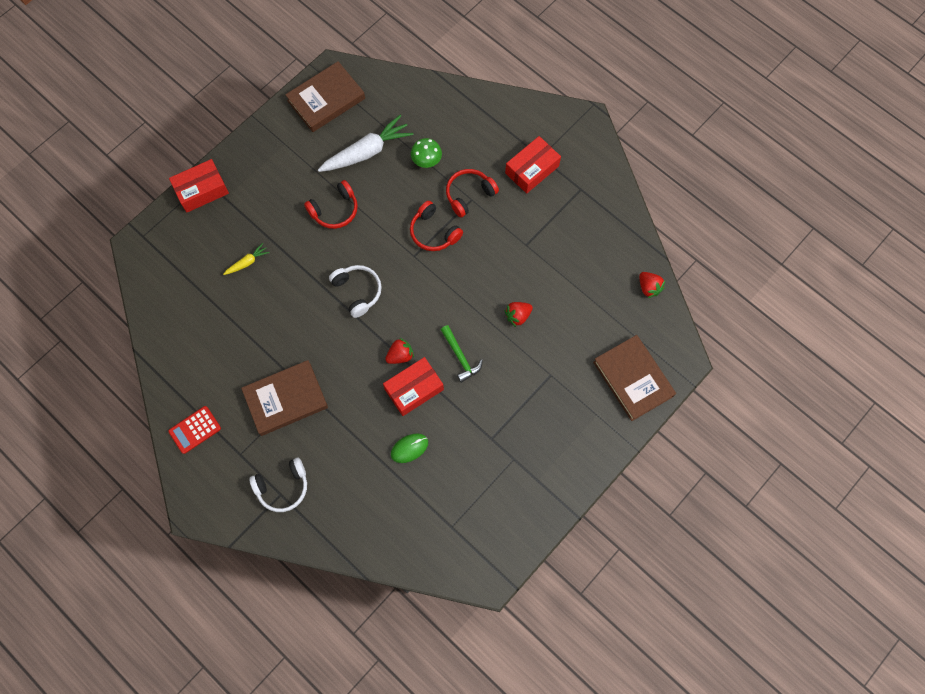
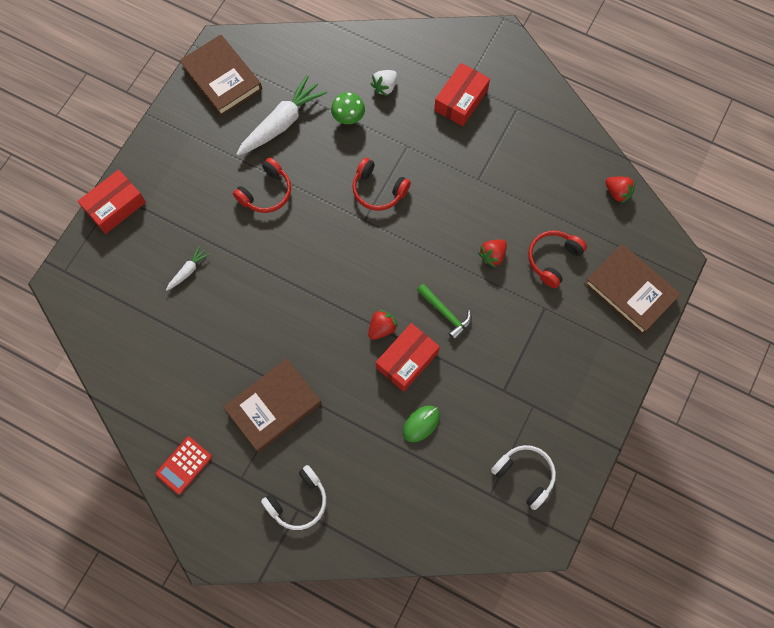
camera: 15 degrees left, 0 degrees up
yellow carrot [223,243,270,275] -> white carrot [166,246,210,291]
brown book [285,61,365,132] -> brown book turned 75 degrees counterclockwise [179,35,262,116]
white headphones [329,265,382,318] -> white headphones moved to [491,445,556,510]
red headphones [446,169,499,218] -> red headphones moved to [528,231,587,288]
none -> white strawberry [370,70,397,96]

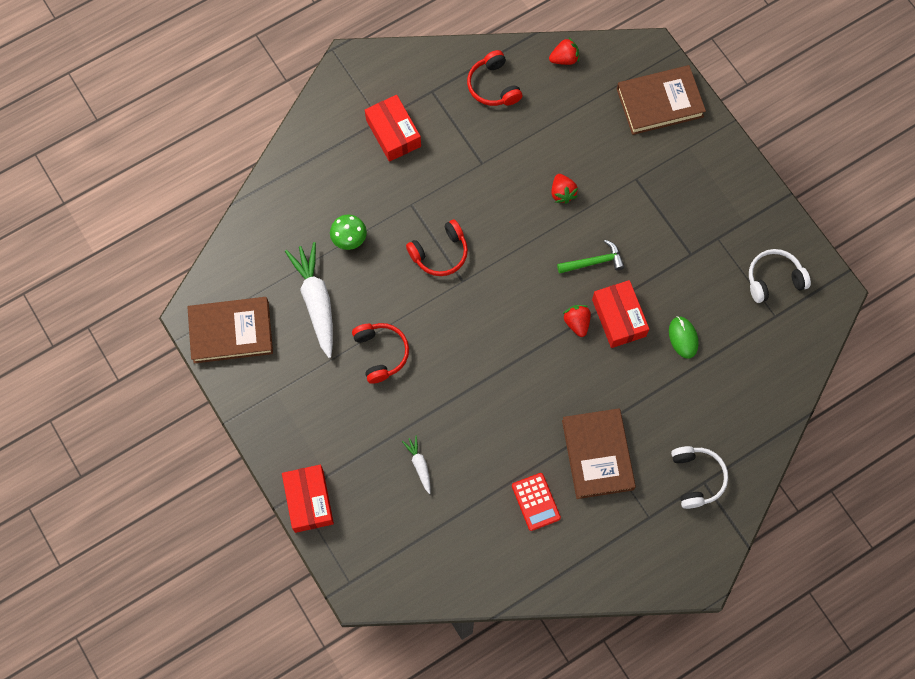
camera: 60 degrees left, 0 degrees up
red calculator [155,437,212,495] -> red calculator moved to [512,473,561,531]
white strawberry [370,70,397,96] -> none
red headphones [528,231,587,288] -> red headphones moved to [467,50,522,106]

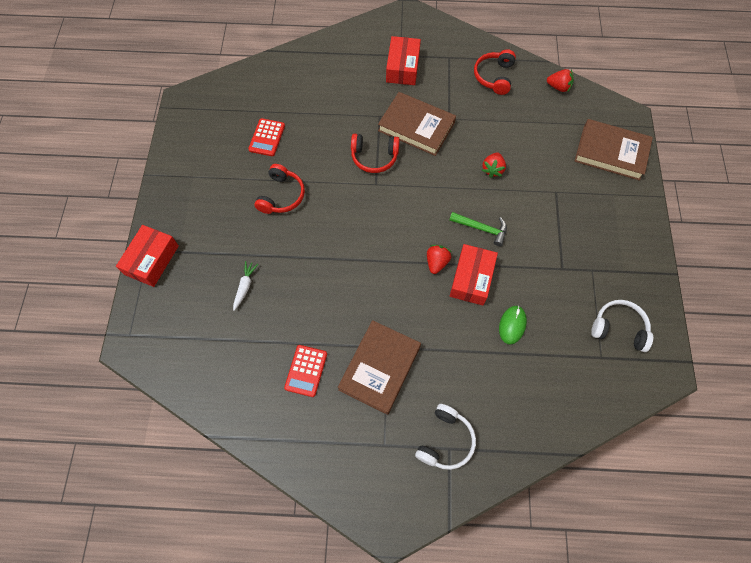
camera: 35 degrees right, 5 degrees down
brown book [187,297,273,363] -> brown book moved to [378,92,456,156]
white carrot [285,242,333,358] -> red calculator [248,118,285,156]
green mushroom [330,214,367,250] -> none

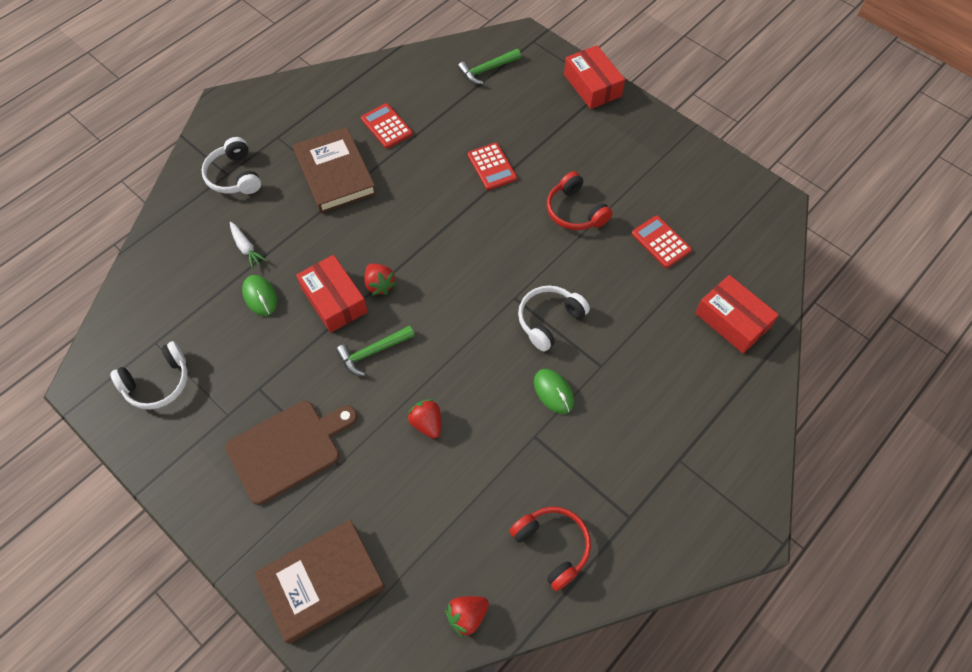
camera: 130 degrees right, 5 degrees down
white carrot [233,261,258,311] -> white carrot moved to [230,222,267,269]
red headphones [351,134,400,173] -> white headphones [518,286,590,351]
brown book [378,92,456,156] -> green mouse [534,369,574,414]
red box [386,36,421,85] -> red box moved to [695,275,779,354]
none -> brown cutting board [226,401,358,505]
none -> green hammer [458,49,521,84]
none -> red calculator [468,143,517,190]

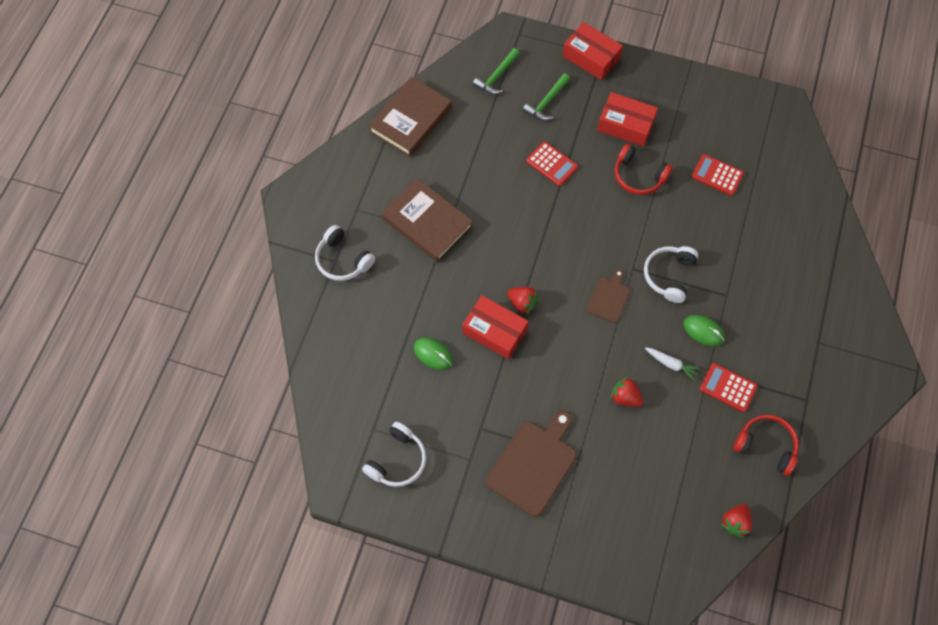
camera: 25 degrees left, 5 degrees up
white carrot [230,222,267,269] -> white carrot moved to [645,347,701,381]
brown book [254,520,385,644] -> brown book moved to [368,77,452,157]
green hammer [336,326,415,376] -> green hammer moved to [523,73,570,121]
red calculator [361,103,413,149] -> red calculator moved to [700,363,757,412]
red box [695,275,779,354] -> red box moved to [597,92,658,147]
none -> brown cutting board [587,269,630,323]

